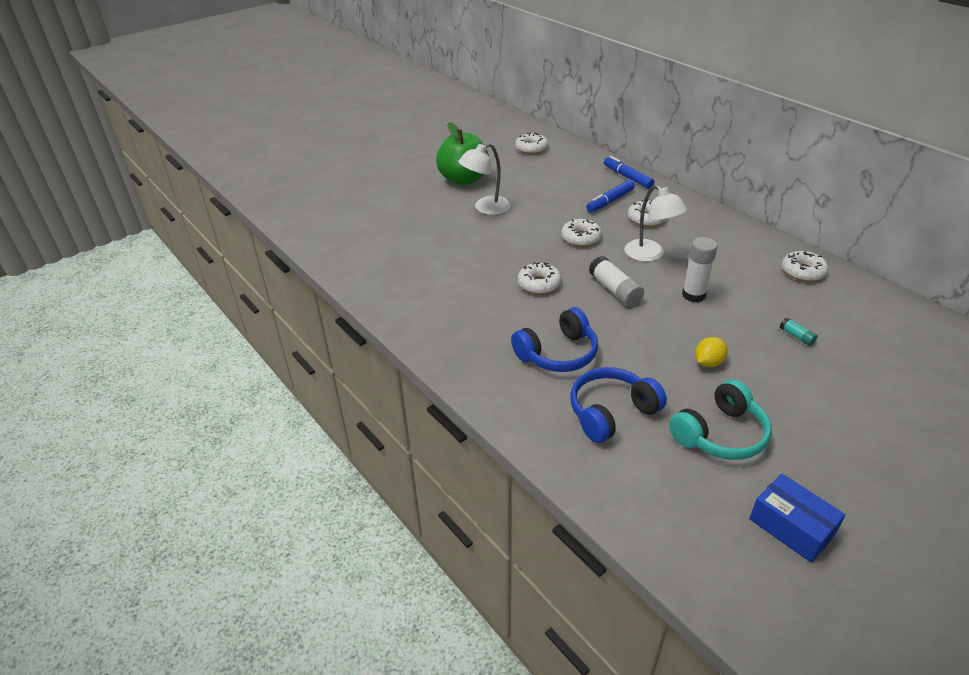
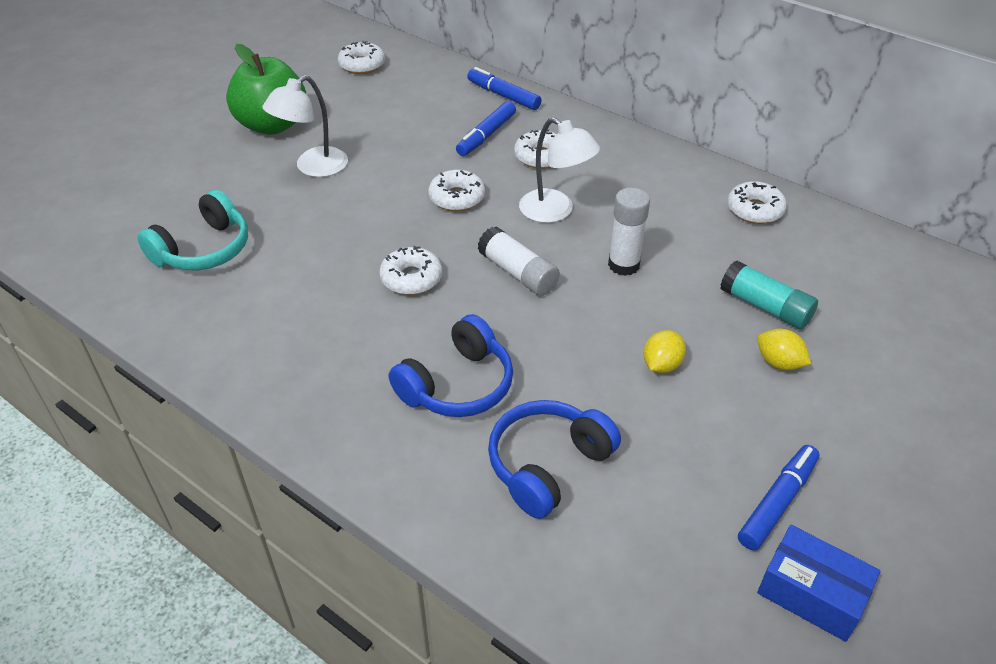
camera: 15 degrees left, 5 degrees up
turquoise headphones [669,379,772,460] -> turquoise headphones moved to [137,190,248,270]
turquoise glue stick [780,318,818,346] -> turquoise glue stick [720,260,818,330], size x1.94
none -> blue marker [738,445,819,550]
none -> yellow lemon [758,329,811,370]

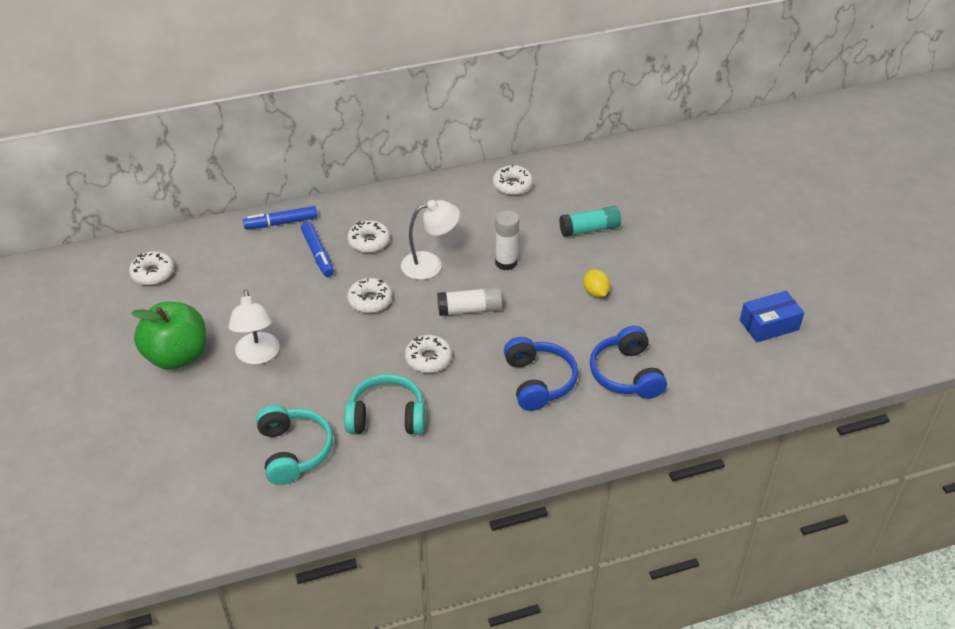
camera: 55 degrees left, 0 degrees up
blue marker [738,445,819,550] -> none
yellow lemon [758,329,811,370] -> none
none -> turquoise headphones [344,374,425,434]

